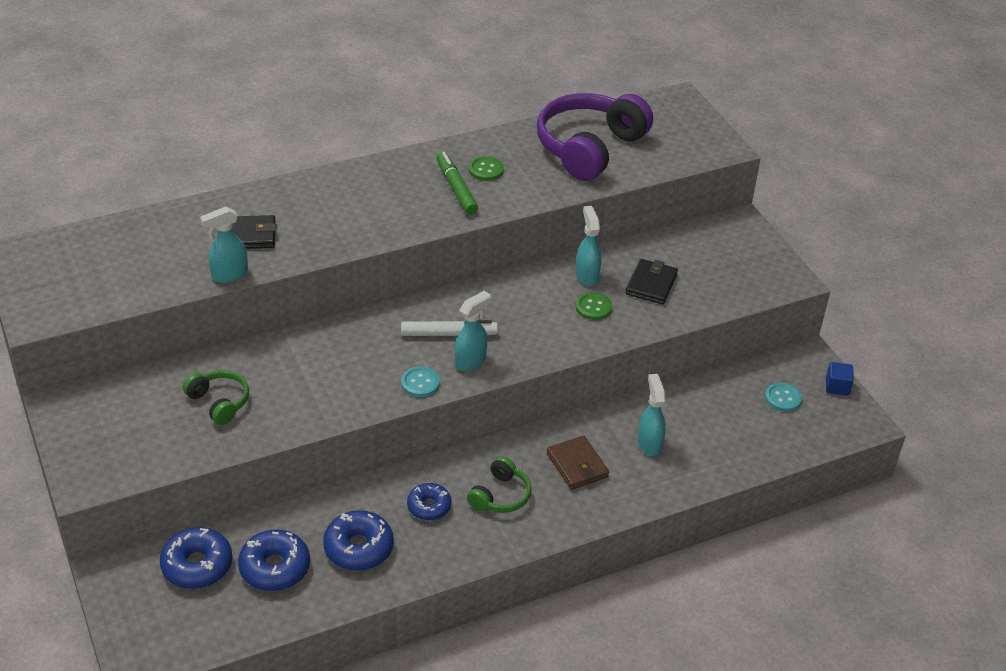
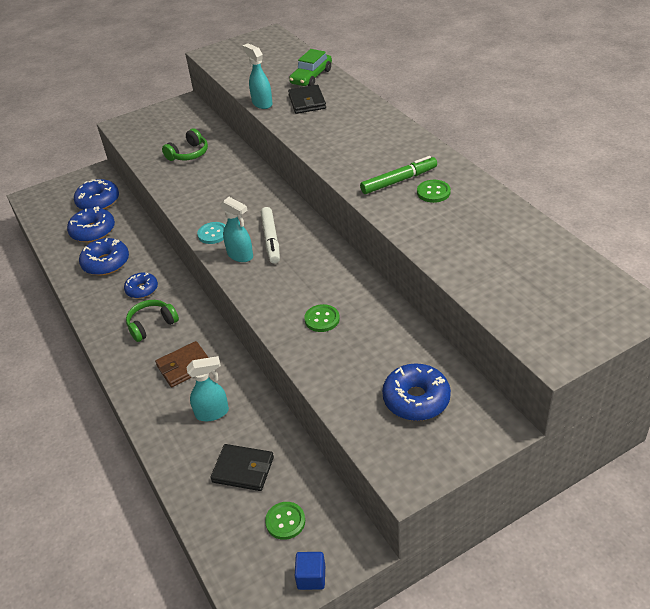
camera: 90 degrees right, 0 degrees up
green headphones [467,456,532,513] -> green headphones turned 120 degrees clockwise [126,300,179,342]
purple headphones [537,93,653,181] -> none
turquoise spray bottle [576,206,601,286] -> none
black wallet [625,259,678,304] -> black wallet moved to [211,444,274,491]
turquoise button [765,383,802,412] -> green button [265,502,305,540]
none -> green car [289,49,332,86]
none -> blue donut [382,363,451,421]

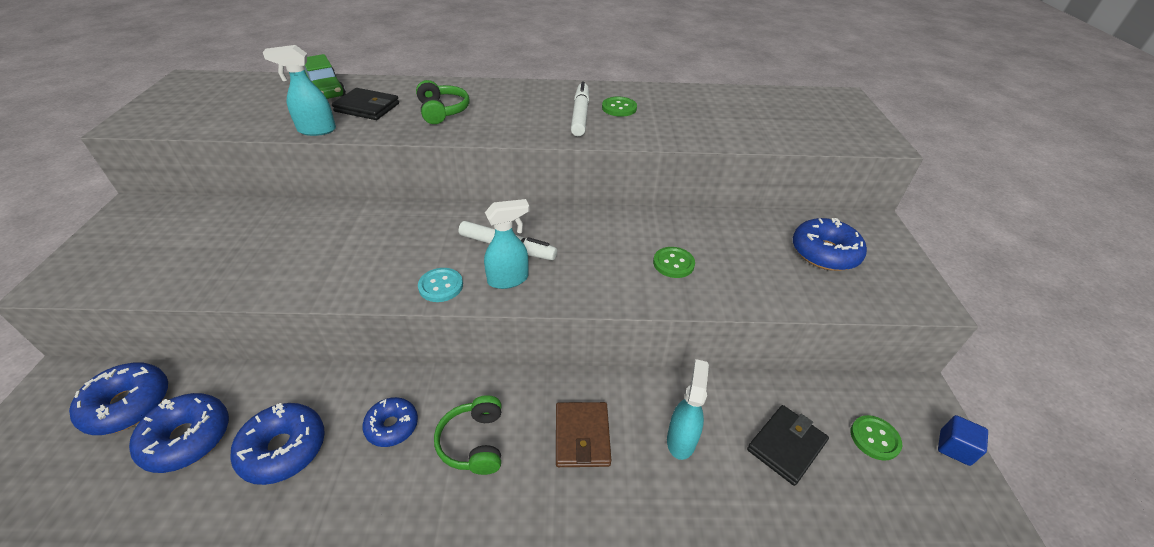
camera: 65 degrees left, 0 degrees up
green headphones [162,128,208,161] -> green headphones moved to [416,80,470,124]
green marker [360,156,437,194] -> white marker [571,81,589,136]

